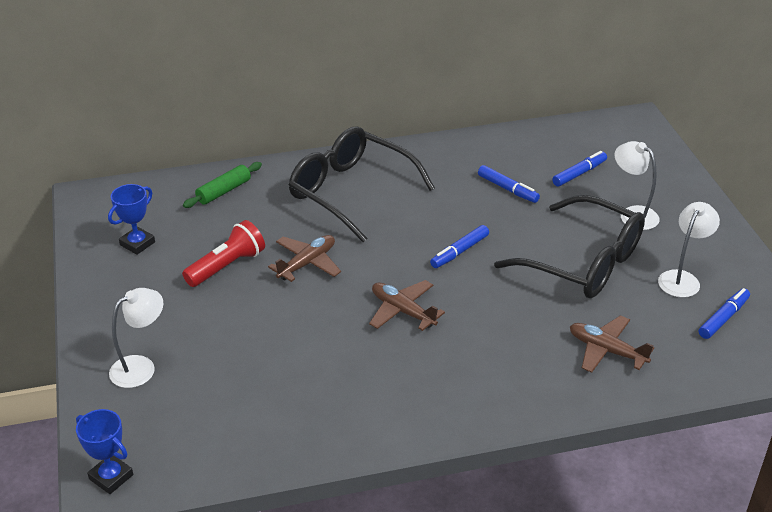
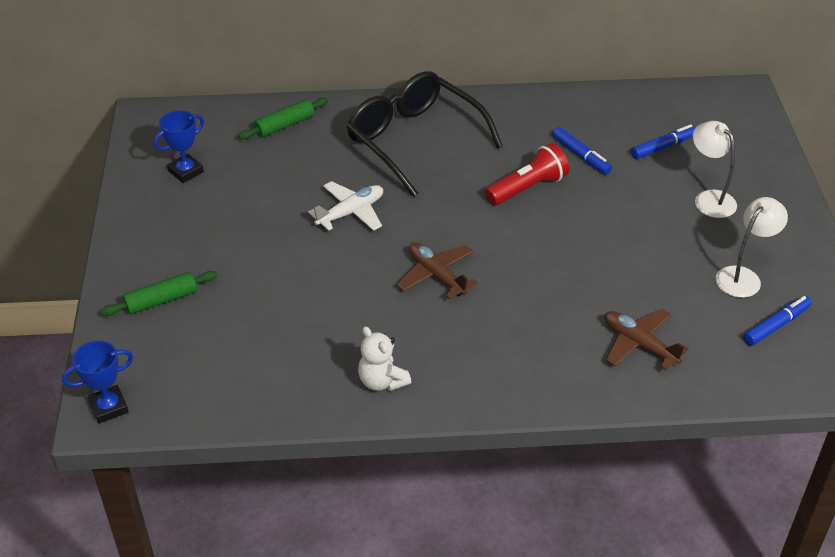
camera: 10 degrees right, 5 degrees up
blue trophy [76,409,133,494] -> blue trophy turned 75 degrees counterclockwise [62,341,133,423]
white lamp [109,288,163,388] -> green rolling pin [101,271,217,316]
red flashlight [182,220,265,287] -> red flashlight moved to [485,143,569,206]
brown plane [268,235,341,282] -> white plane [309,181,383,231]
blue marker [430,225,489,268] -> none
black glasses [494,195,645,298] -> none
none -> white teddy bear [358,326,411,391]

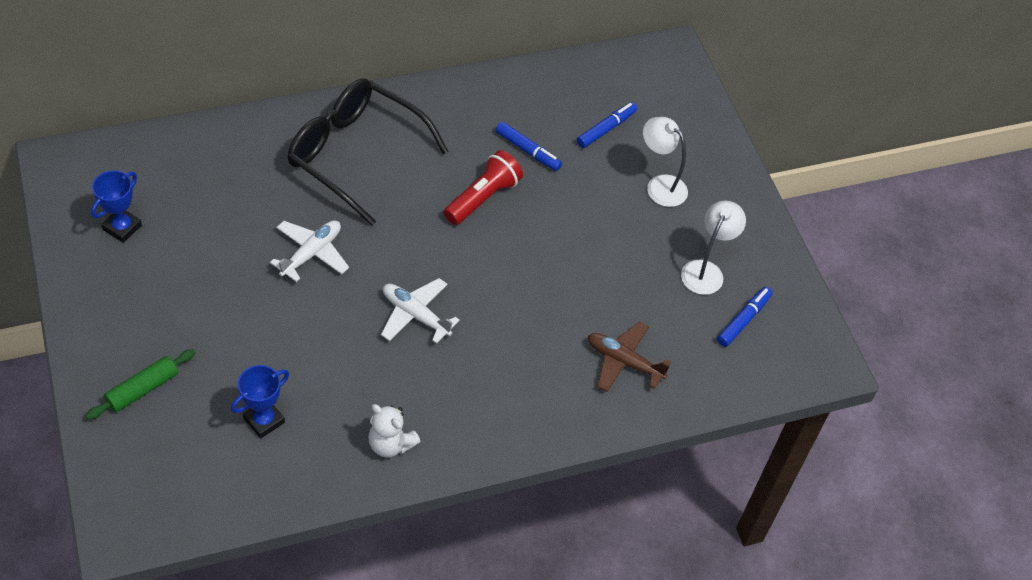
camera: 20 degrees left, 10 degrees up
blue trophy [62,341,133,423] -> blue trophy moved to [231,365,289,438]
green rolling pin [238,98,328,140] -> none
brown plane [397,242,478,299] -> white plane [381,278,460,344]

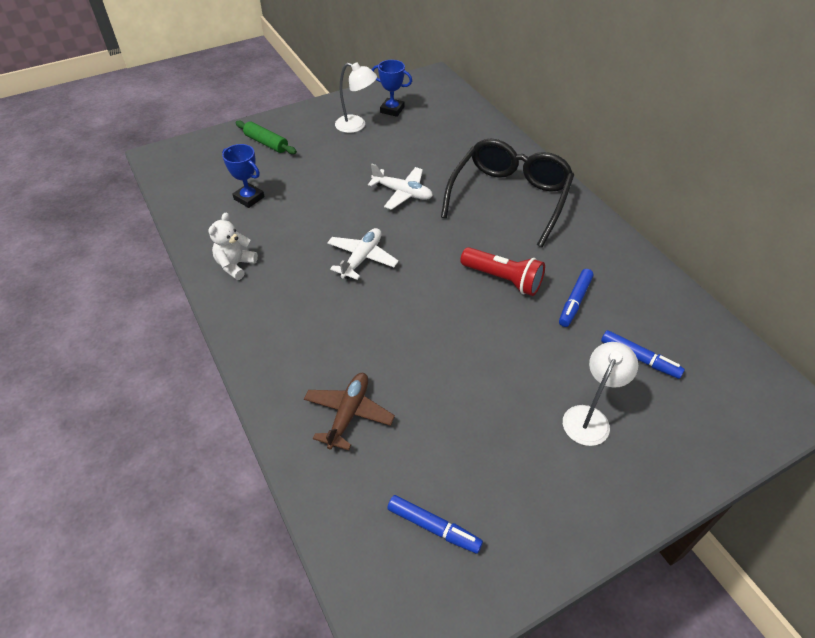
camera: 85 degrees right, 5 degrees down
white lamp [681,201,746,295] -> white lamp moved to [335,62,377,133]

